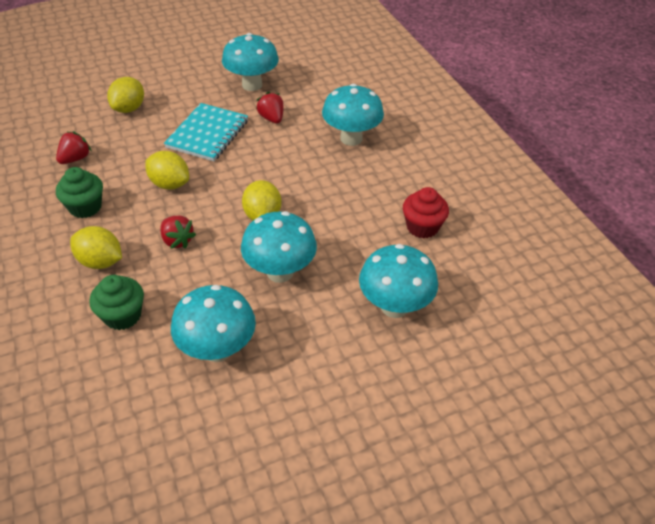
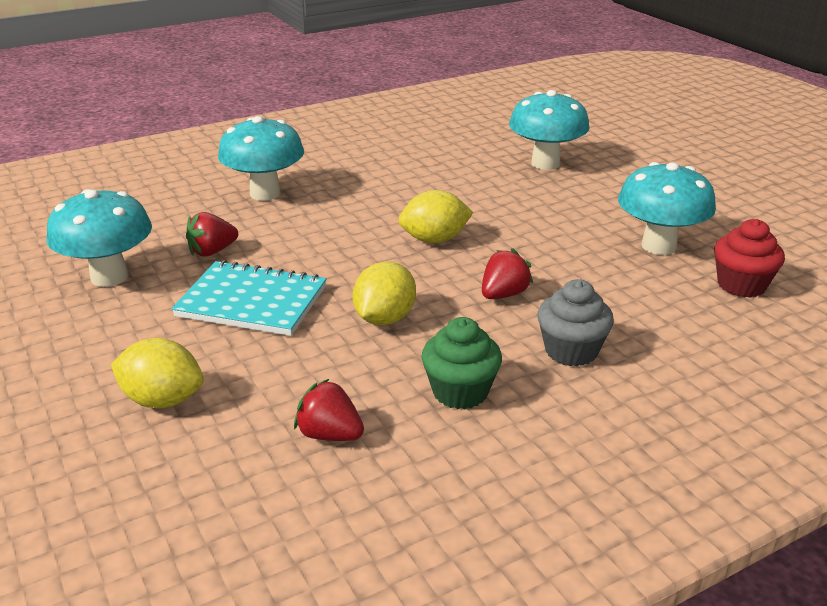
camera: 95 degrees left, 15 degrees down
yellow lemon [70,226,122,269] -> grey cupcake [537,279,614,366]
green cupcake [89,275,144,330] -> none
turquoise mushroom [241,211,317,283] -> none
red cupcake [403,187,449,239] -> red cupcake moved to [714,219,785,298]

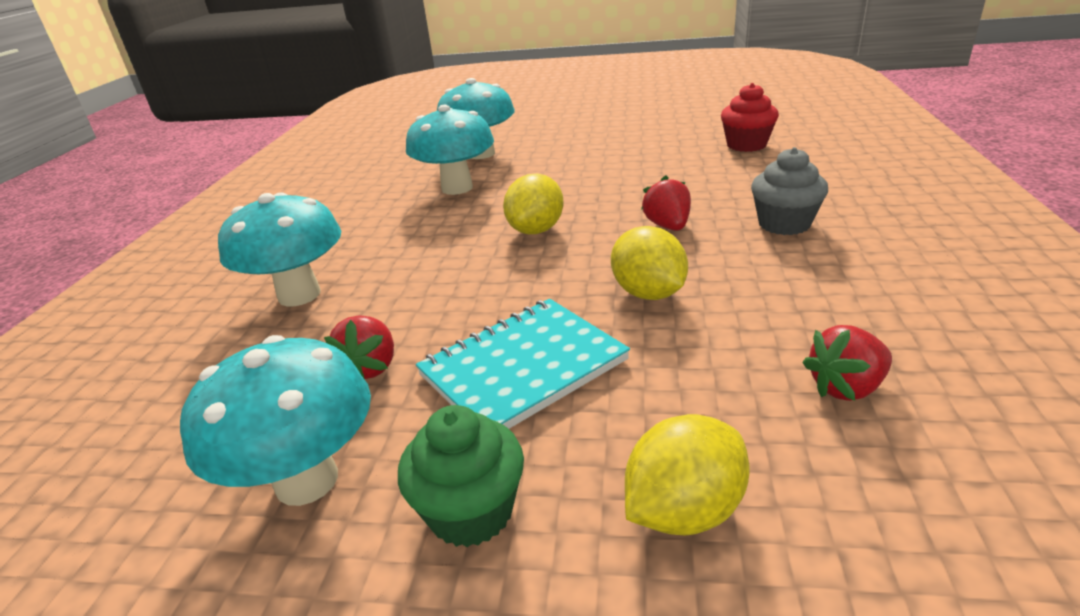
camera: 50 degrees left, 0 degrees up
green cupcake [421,317,502,409] -> green cupcake moved to [398,405,524,547]
turquoise mushroom [618,162,716,255] -> turquoise mushroom moved to [406,105,494,195]

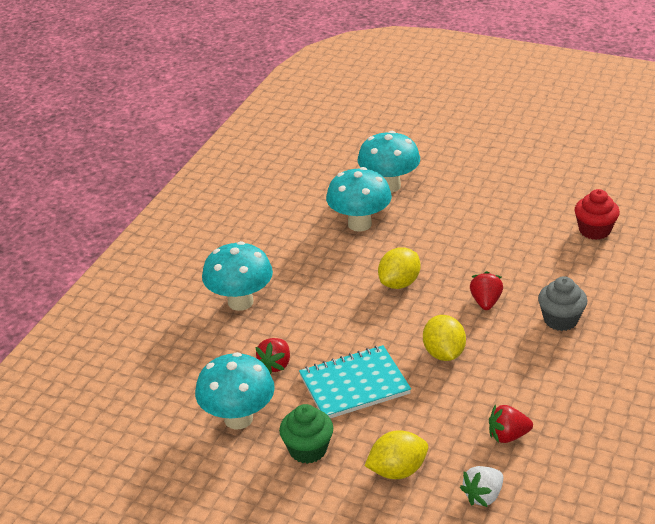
camera: 15 degrees right, 5 degrees up
none -> white strawberry [460,466,503,507]

